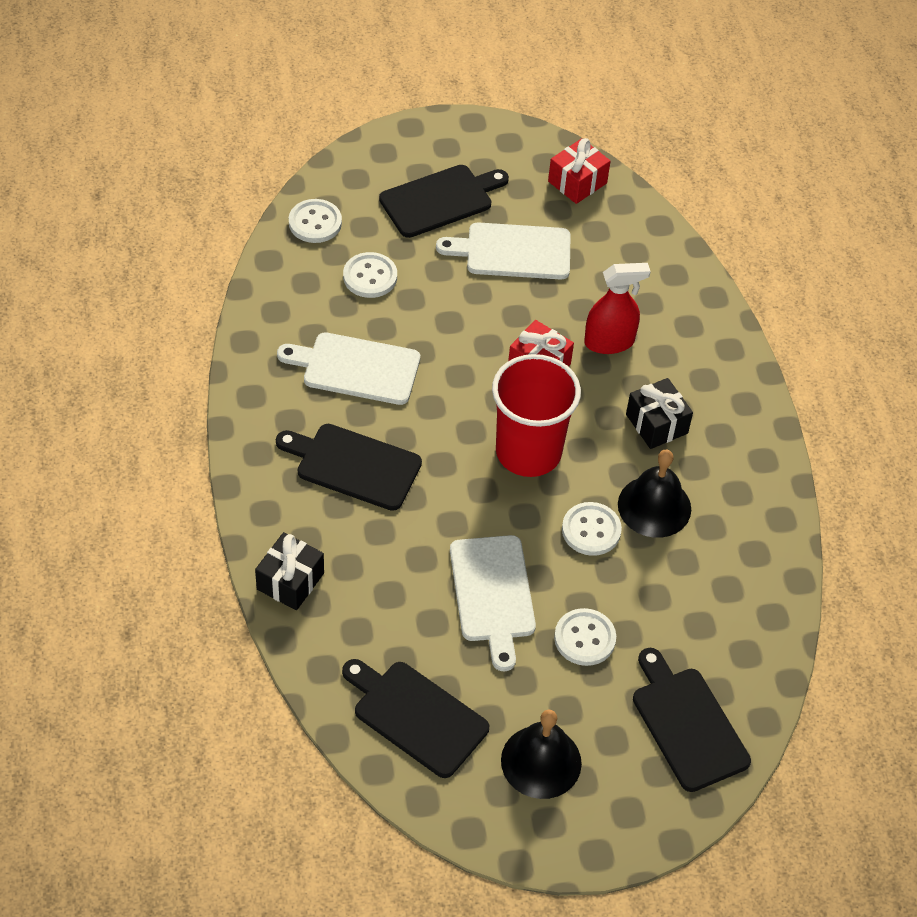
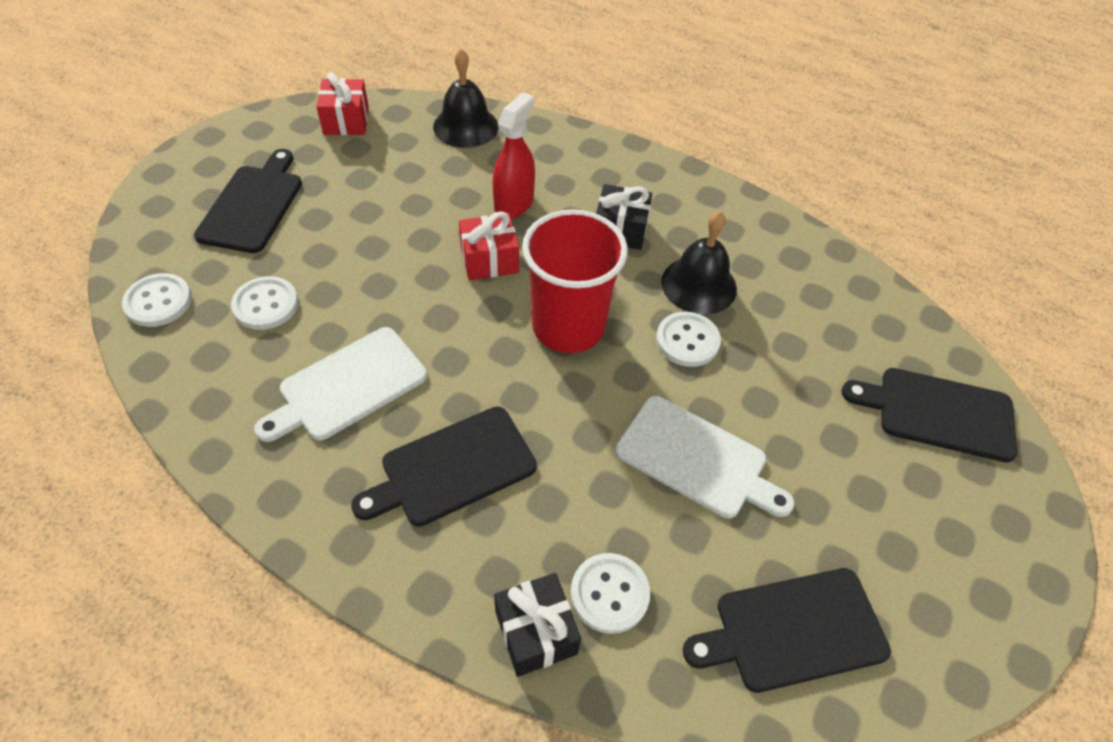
camera: 50 degrees left, 0 degrees up
white cutting board [436,222,571,280] -> none
black bell [501,710,582,799] -> black bell moved to [433,49,498,148]
white button [554,608,616,666] -> white button moved to [571,553,650,634]

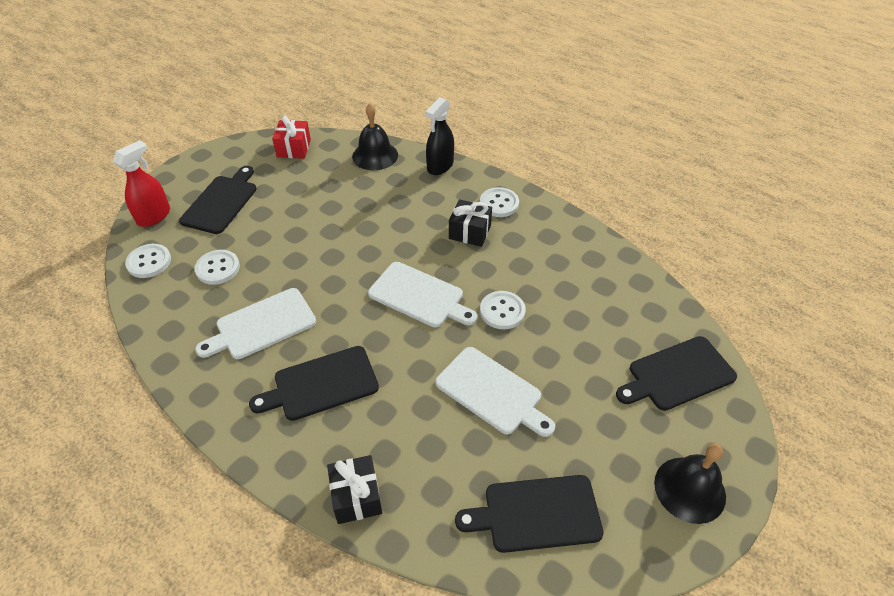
camera: 10 degrees right, 5 degrees down
red gift [459,211,519,280] -> none
red spray bottle [493,92,535,219] -> red spray bottle moved to [113,140,170,227]
red cup [522,210,628,353] -> white cutting board [368,262,478,327]
white button [571,553,650,634] -> white button moved to [480,187,519,217]
black bell [661,211,737,314] -> black bell moved to [654,444,726,524]
black cutting board [842,368,1017,462] -> black cutting board turned 45 degrees counterclockwise [616,336,737,411]
none -> black spray bottle [425,97,454,175]

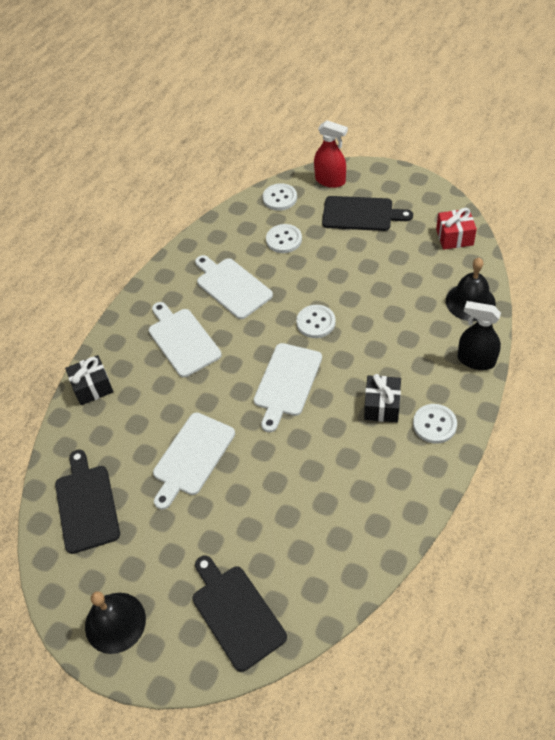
camera: 85 degrees right, 5 degrees up
black cutting board [249,346,379,421] -> white cutting board [149,302,222,377]
white button [480,291,526,329] -> white button moved to [296,305,336,338]

